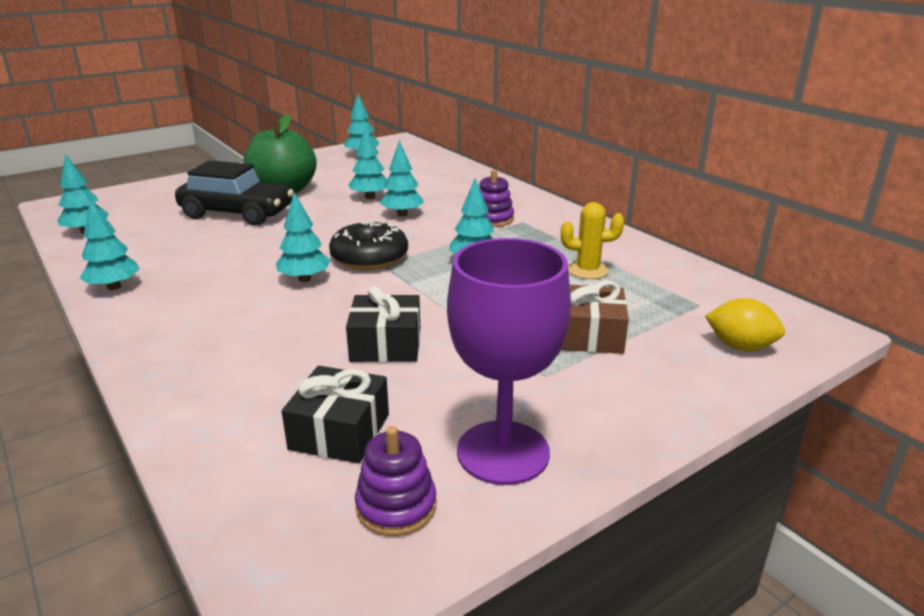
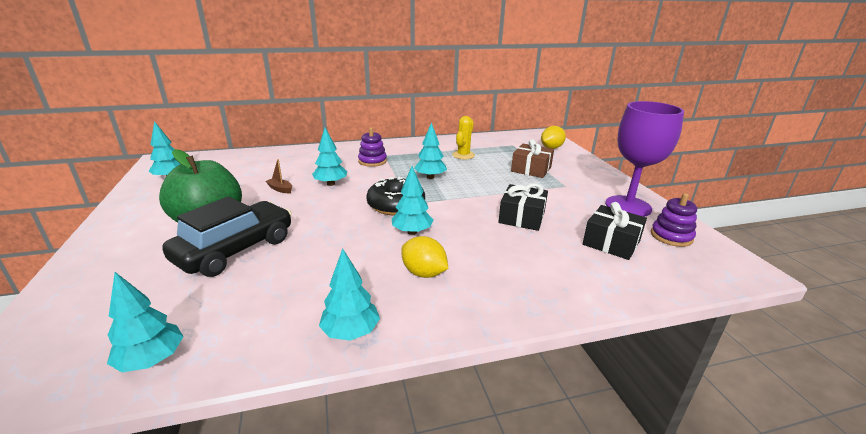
camera: 70 degrees left, 0 degrees up
turquoise tree [348,126,387,199] -> brown boat [266,159,292,193]
none -> yellow lemon [401,236,448,278]

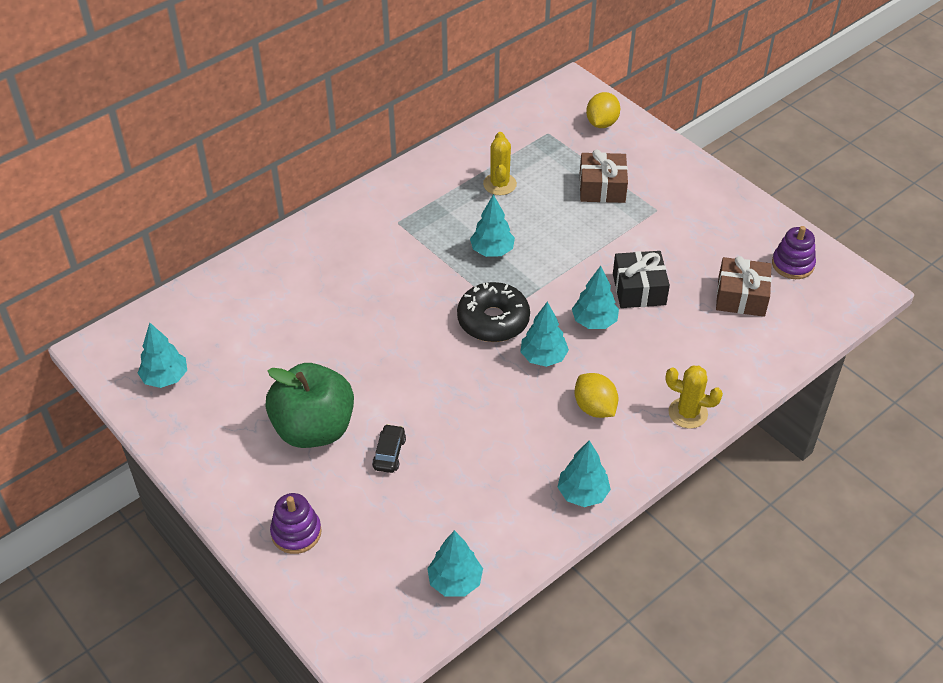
camera: 25 degrees left, 20 degrees up
black car [162,196,292,277] -> black car [372,424,406,473], size x0.42
brown boat [266,159,292,193] -> none
turquoise tree [312,128,347,186] -> turquoise tree moved to [572,266,619,329]
purple stacking toy [358,127,387,167] -> purple stacking toy moved to [270,493,322,554]
yellow lemon [401,236,448,278] -> yellow lemon turned 45 degrees clockwise [575,373,618,418]
black gift [583,202,647,260] -> brown gift [716,256,772,317]
purple goblet [605,101,684,217] -> none
none -> yellow cactus [665,366,723,428]

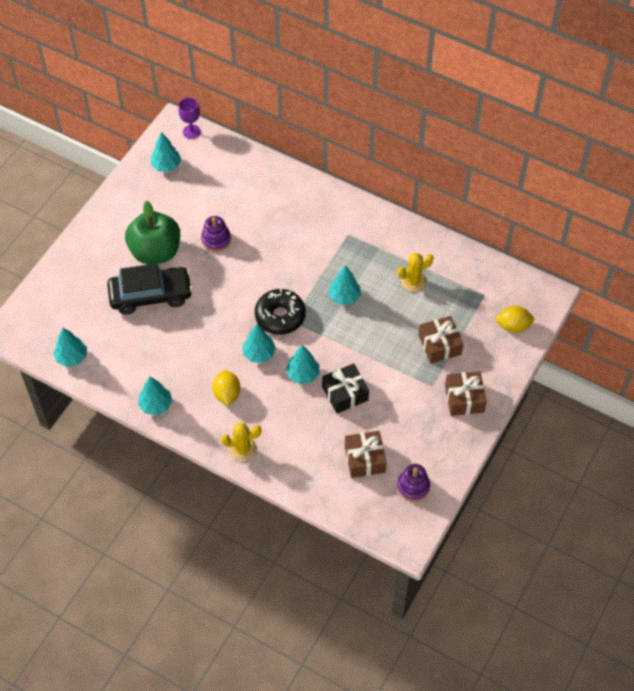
camera: 70 degrees right, 10 degrees up
purple stacking toy [270,493,322,554] -> purple stacking toy moved to [201,216,231,252]
black car [372,424,406,473] -> black car [107,264,193,315], size x2.39
yellow lemon [575,373,618,418] -> yellow lemon turned 45 degrees counterclockwise [212,370,240,406]
yellow cactus [665,366,723,428] -> yellow cactus turned 75 degrees clockwise [221,422,261,461]
none -> purple goblet [178,98,201,139]
none -> brown gift [445,371,487,416]

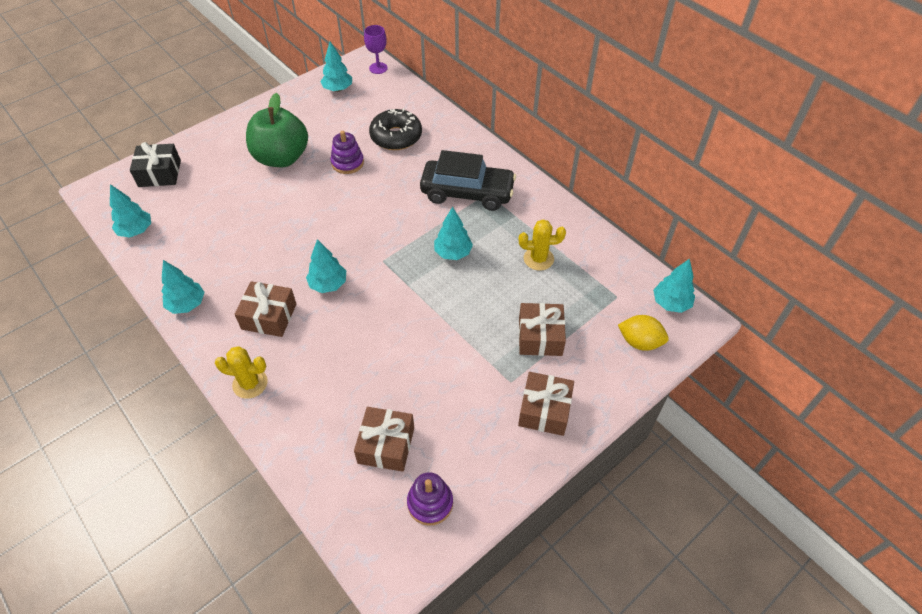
camera: 20 degrees right, 5 degrees down
black car [107,264,193,315] -> black car moved to [420,150,516,211]
yellow lemon [212,370,240,406] -> brown gift [235,281,296,337]
black donut [255,288,306,335] -> black donut moved to [369,108,422,150]
turquoise tree [286,345,319,384] -> turquoise tree moved to [653,259,695,313]
black gift [322,363,369,414] -> black gift moved to [130,142,181,187]

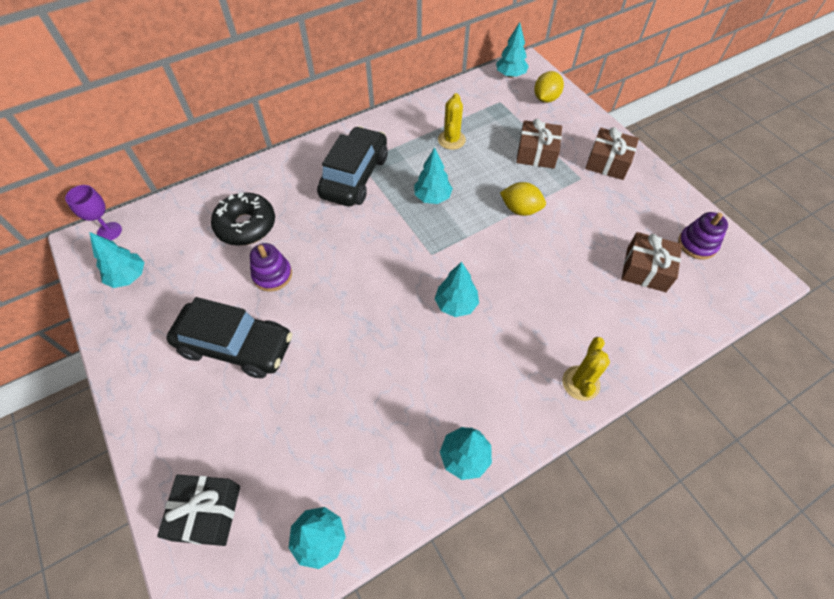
camera: 80 degrees left, 5 degrees up
brown gift [235,281,296,337] -> none
green apple [246,93,308,167] -> black car [166,297,292,378]
none -> yellow lemon [500,182,546,216]

